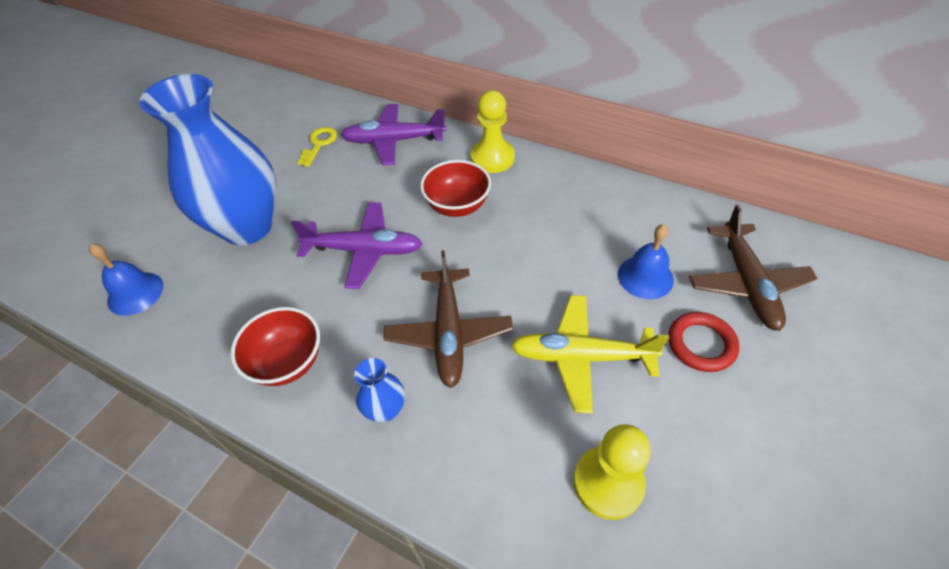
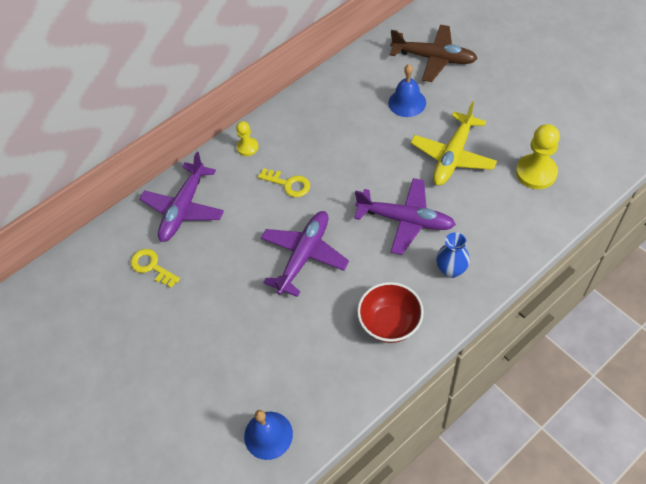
camera: 65 degrees left, 5 degrees up
blue vase [139,74,276,245] -> none
brown plane [384,250,513,388] -> purple plane [354,178,456,255]
red bowl [420,160,491,217] -> yellow key [258,168,310,197]
yellow pawn [470,90,515,173] -> yellow pawn [236,121,258,156], size x0.57
red ring [668,312,739,372] -> none

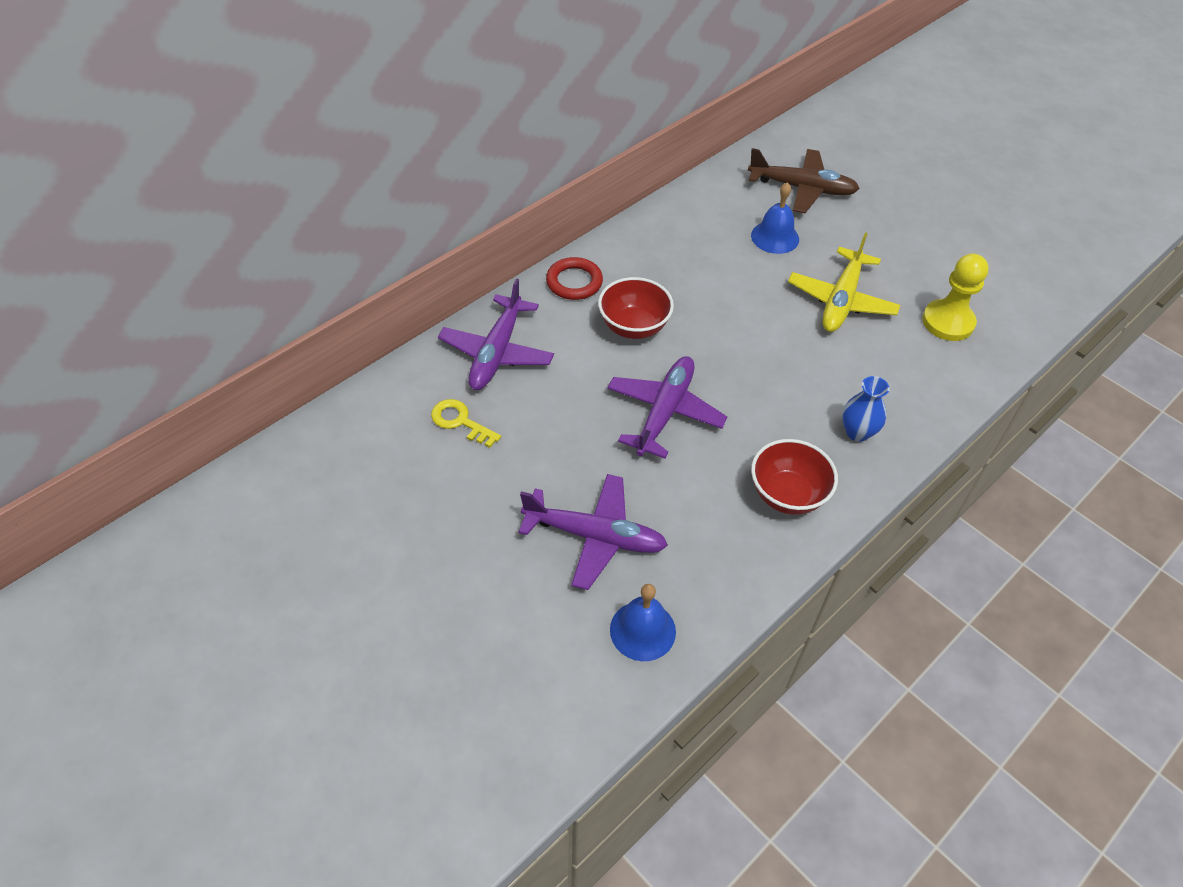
camera: 10 degrees left, 5 degrees down
yellow pawn [236,121,258,156] -> red ring [546,257,603,300]
yellow key [258,168,310,197] -> red bowl [598,277,674,339]
purple plane [354,178,456,255] -> purple plane moved to [519,474,668,590]

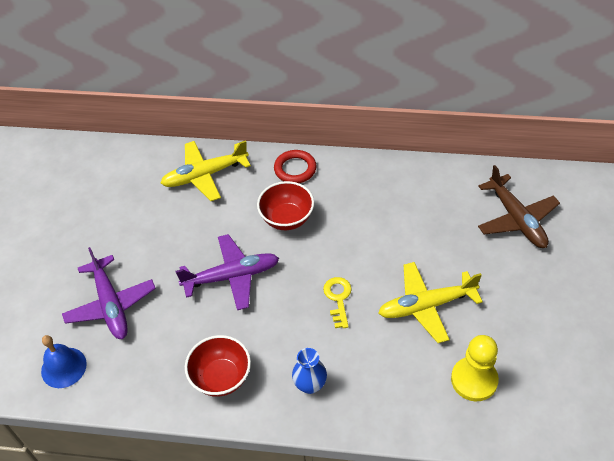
camera: 55 degrees right, 0 degrees up
yellow key [431,399,501,448] -> yellow key moved to [323,277,352,328]
purple plane [438,279,554,390] -> yellow plane [161,140,251,201]
blue bell [751,182,799,254] -> none

